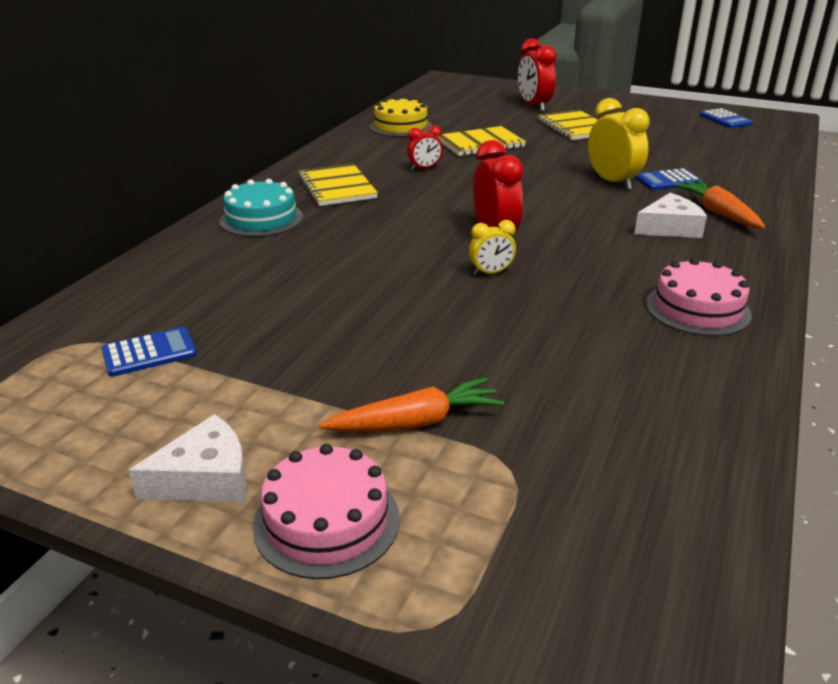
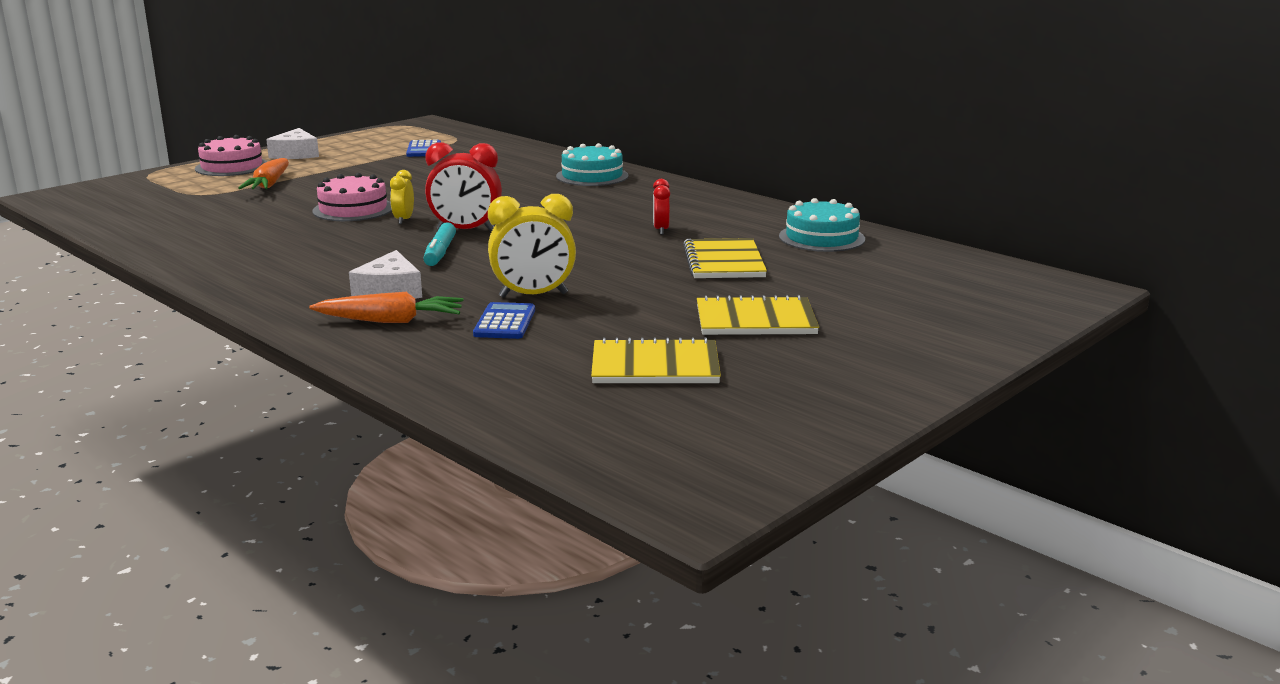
camera: 110 degrees right, 10 degrees down
yellow notebook [298,164,378,206] -> yellow notebook moved to [591,337,721,383]
yellow cake [370,96,432,137] -> turquoise cake [779,198,865,252]
red clock [518,38,556,112] -> none
pink cake [646,258,752,336] -> pink cake moved to [312,173,392,221]
blue calculator [699,108,753,128] -> none
none -> turquoise marker [423,222,456,266]

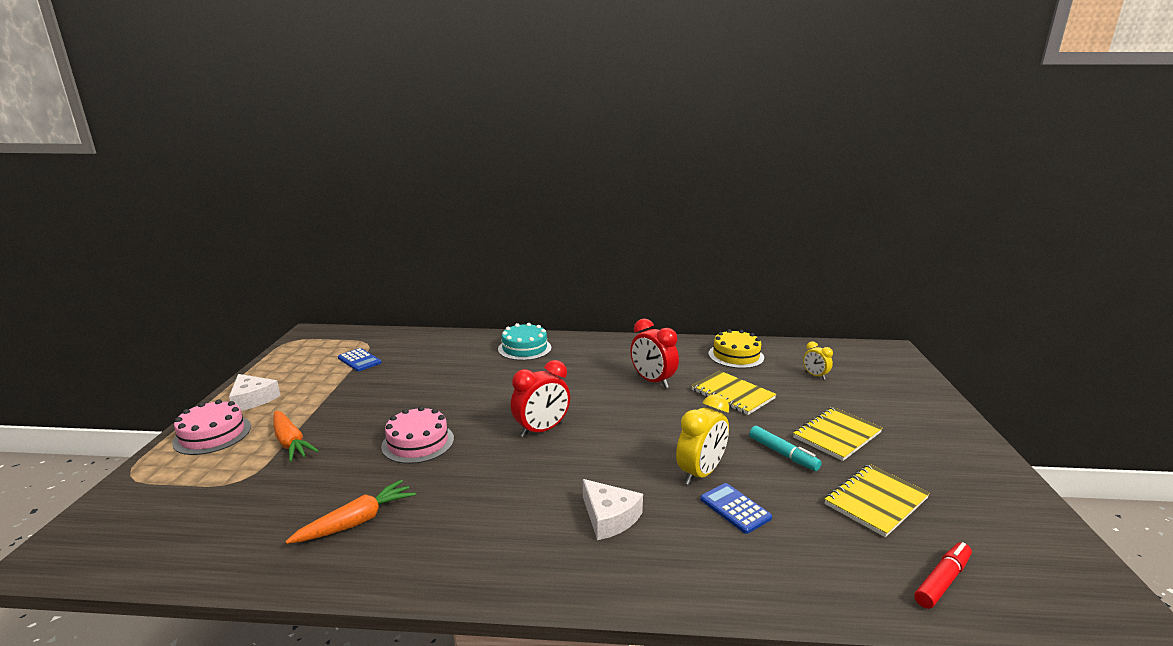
camera: 40 degrees left, 0 degrees up
orange carrot [309,292,464,323] -> orange carrot moved to [286,479,416,544]
yellow clock [390,170,414,224] -> yellow clock moved to [803,341,833,380]
turquoise marker [423,222,456,266] -> turquoise marker moved to [749,426,822,471]
red clock [653,179,670,235] -> red clock [630,318,679,388], size x1.79
turquoise cake [779,198,865,252] -> yellow cake [708,329,764,368]
none -> red marker [914,542,972,609]

